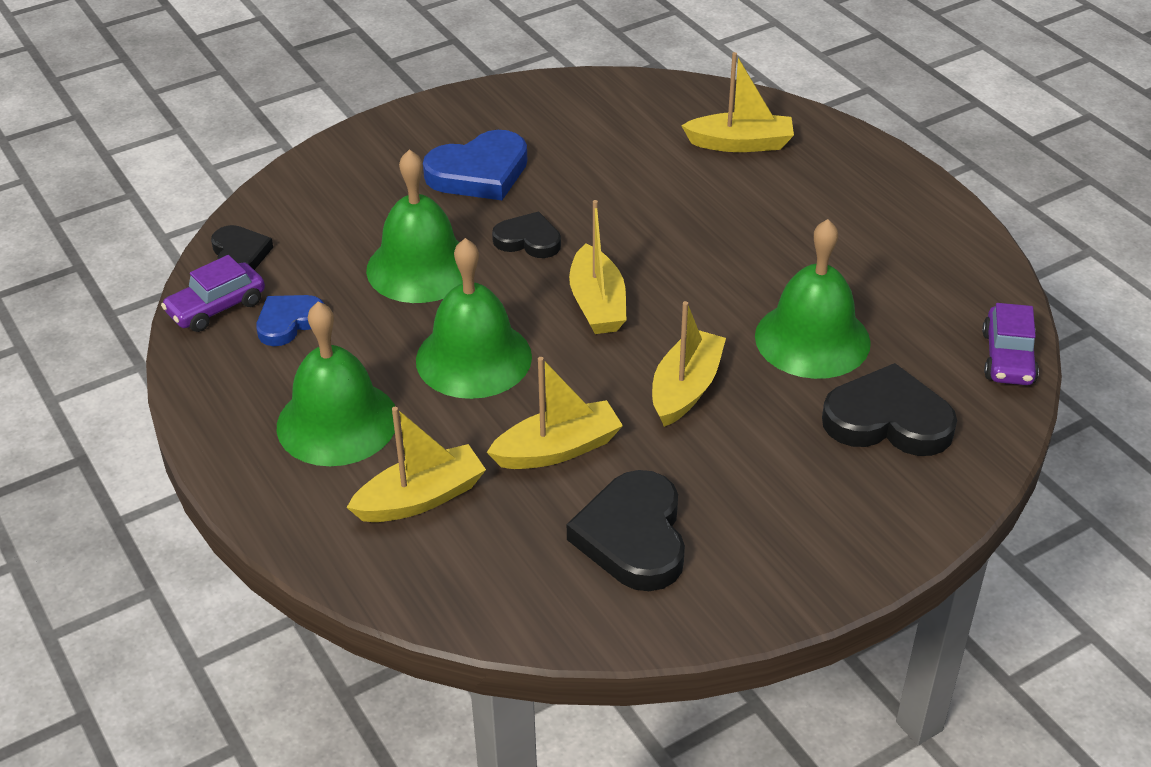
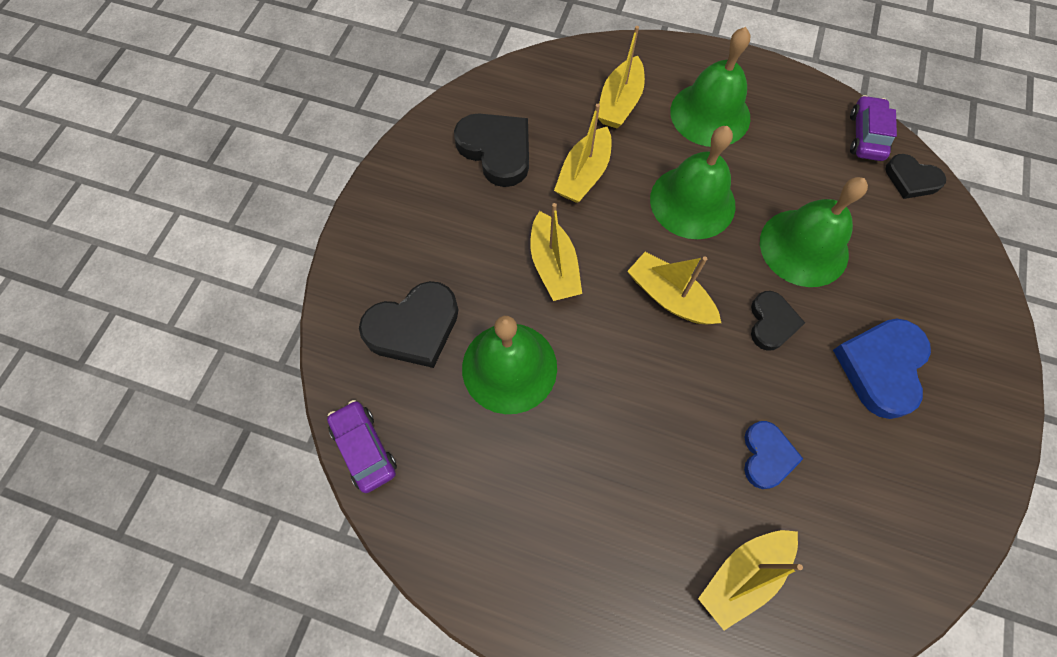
camera: 140 degrees right, 25 degrees up
blue heart [256,295,324,346] -> blue heart moved to [744,421,803,489]
black heart [492,212,561,258] -> black heart turned 60 degrees counterclockwise [751,291,805,351]

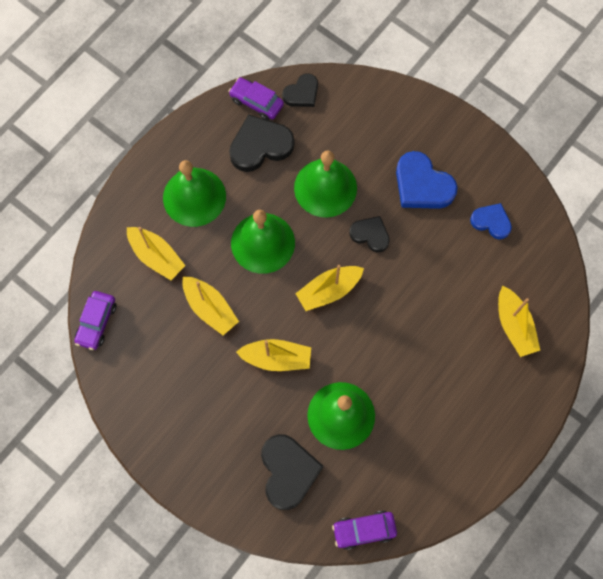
camera: 70 degrees left, 5 degrees up
black heart [454,113,529,187] -> black heart moved to [229,114,294,172]
blue heart [744,421,803,489] -> blue heart moved to [470,203,512,239]
none -> purple car [74,291,116,350]

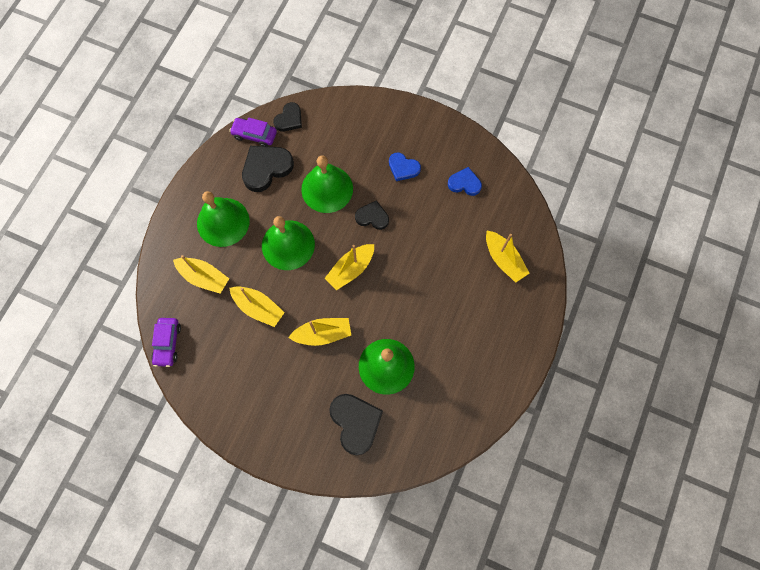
camera: 15 degrees left, 0 degrees up
purple car [332,511,397,550] -> none
blue heart [396,151,458,209] -> blue heart [389,152,421,181], size x0.61

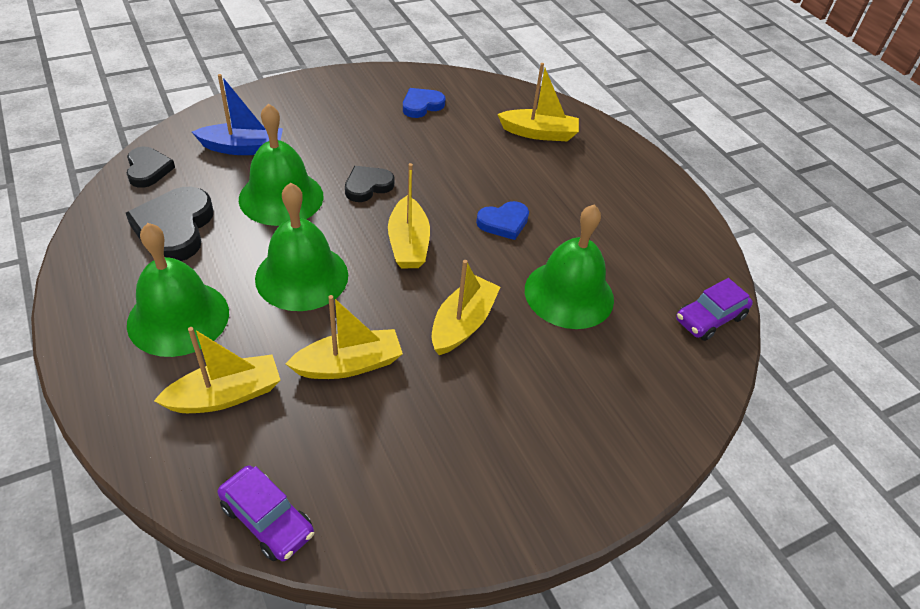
camera: 55 degrees left, 25 degrees down
purple car [229,117,277,147] -> purple car moved to [676,278,753,341]
black heart [329,394,383,455] -> none
blue heart [389,152,421,181] -> blue heart moved to [476,201,529,240]
none -> blue boat [192,74,283,155]

